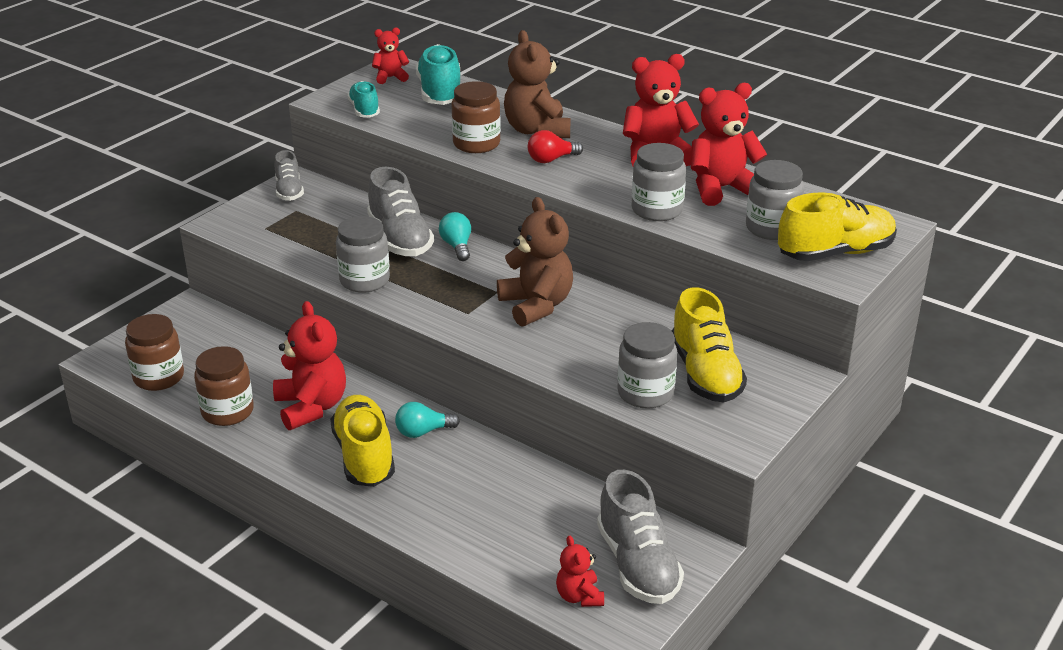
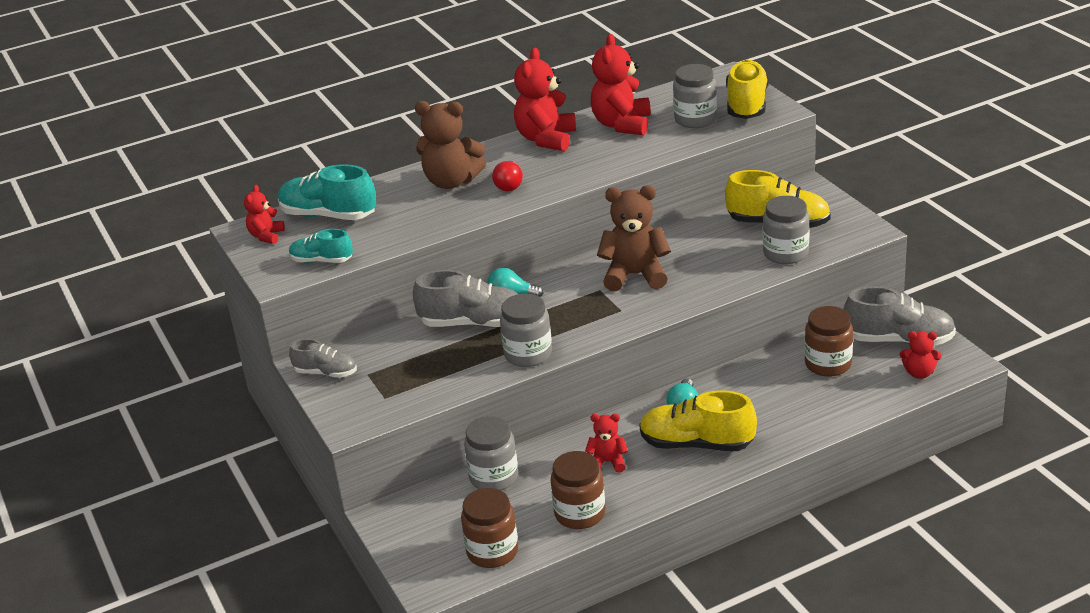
camera: 60 degrees left, 0 degrees up
red teddy bear [273,301,346,430] -> red teddy bear [585,414,628,473], size x0.54
brown jar [451,81,501,153] -> brown jar moved to [805,306,853,377]
grey jar [632,143,686,221] -> grey jar moved to [464,416,518,490]

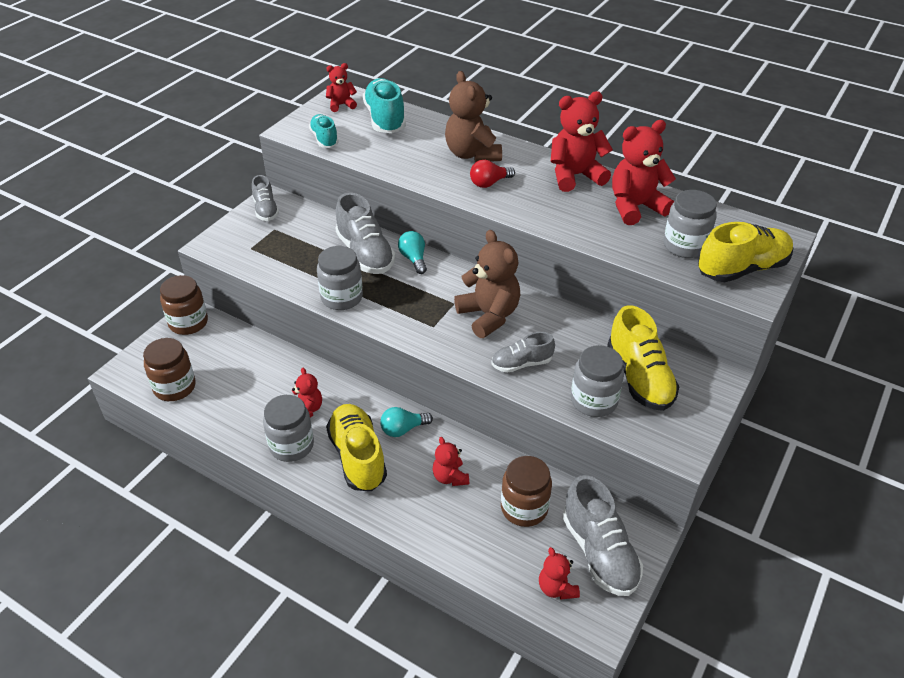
camera: 55 degrees right, 10 degrees up
grey jar [464,416,518,490] -> grey jar moved to [263,395,314,462]
brown jar [551,451,605,529] -> brown jar moved to [160,275,208,335]
none -> red teddy bear [433,437,469,486]
none -> grey shoe [491,332,555,373]

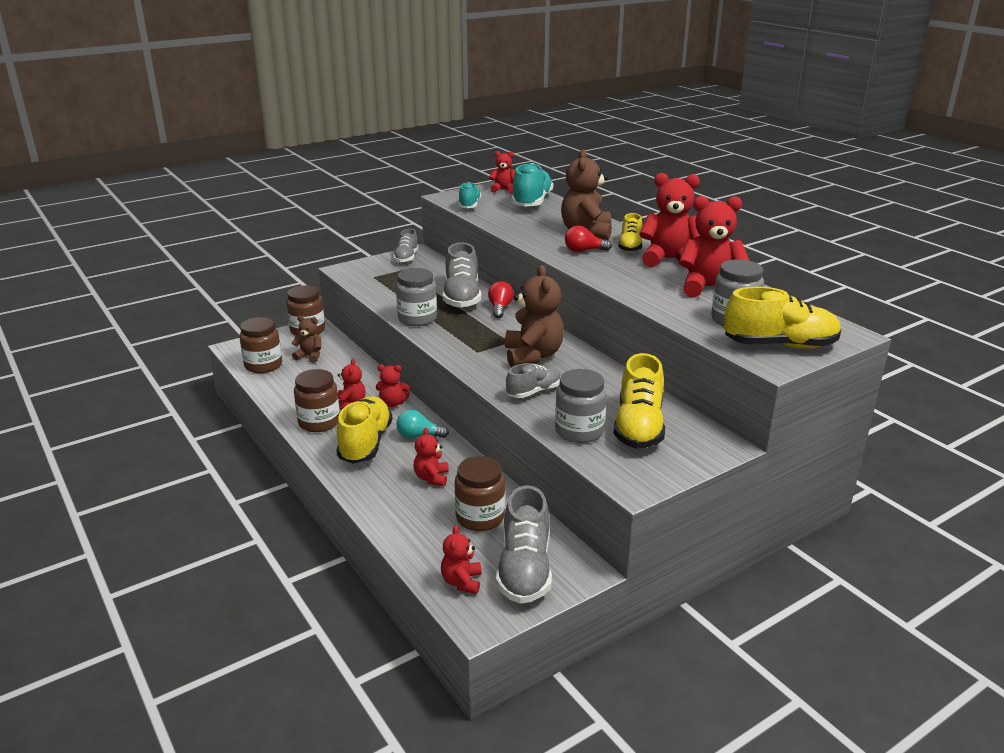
camera: 25 degrees right, 15 degrees down
grey jar [263,395,314,462] -> brown jar [294,369,340,432]
turquoise light bulb [398,231,427,274] -> red light bulb [488,281,514,318]
grey shoe [491,332,555,373] -> grey shoe turned 135 degrees clockwise [506,363,561,398]
none -> brown teddy bear [292,316,321,363]
none -> red teddy bear [376,365,410,407]
none -> yellow shoe [618,213,642,252]

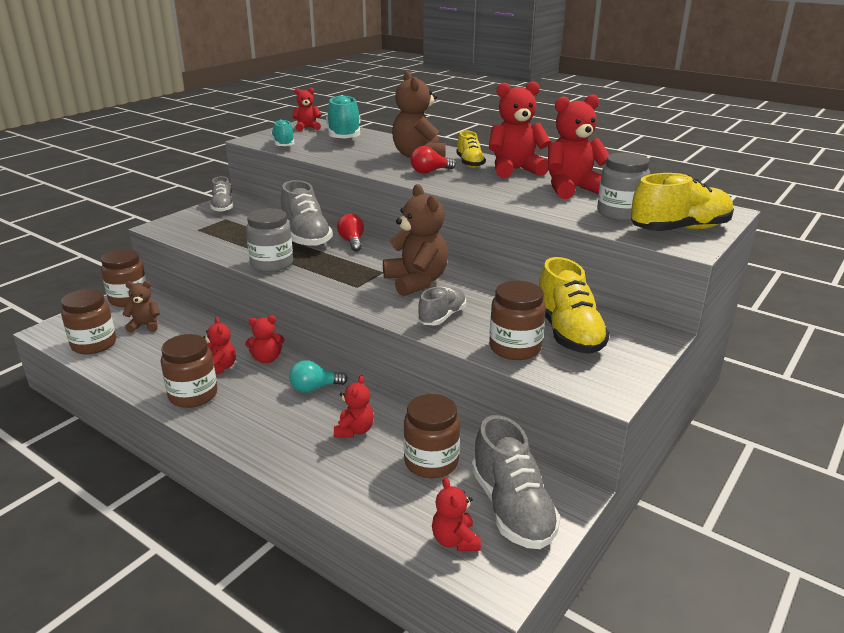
camera: 20 degrees left, 0 degrees up
yellow shoe [336,396,393,464] -> none
red teddy bear [414,428,449,487] -> red teddy bear turned 150 degrees counterclockwise [334,375,374,438]
grey jar [555,369,606,443] -> brown jar [489,281,546,360]

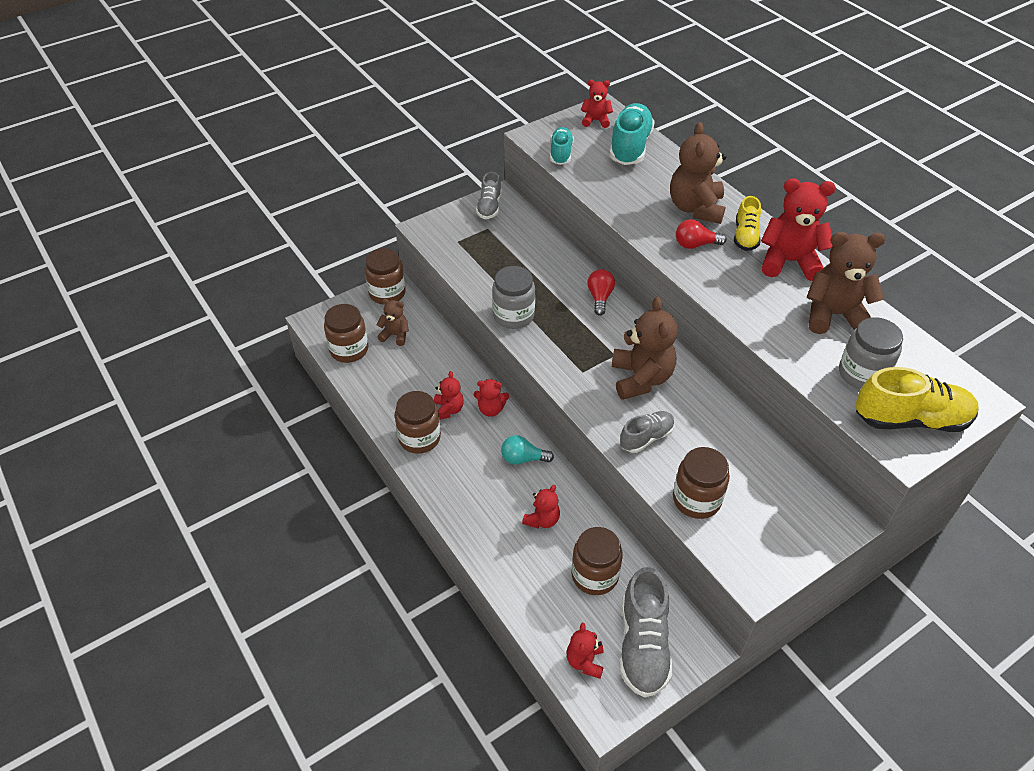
camera: 20 degrees right, 20 degrees up
grey shoe [281,180,333,247] -> none
yellow shoe [539,257,610,354] -> none
red teddy bear [548,94,609,199] -> brown teddy bear [807,232,886,334]

